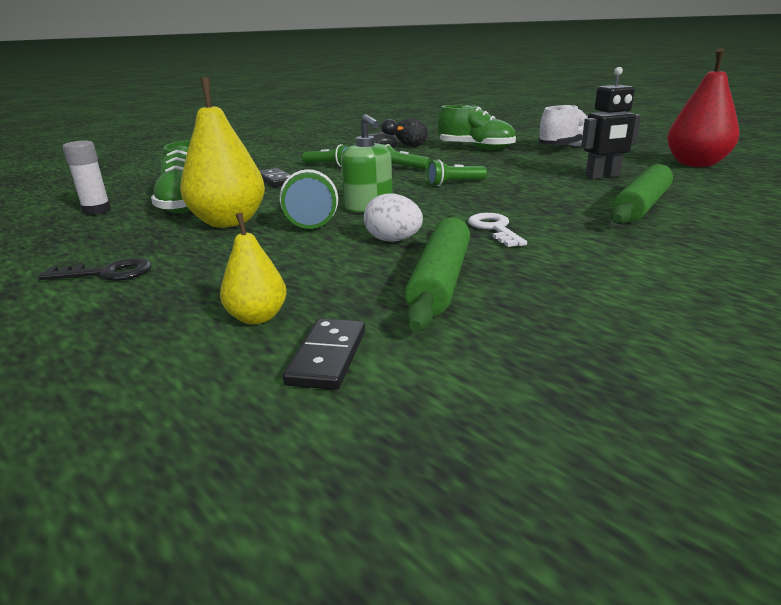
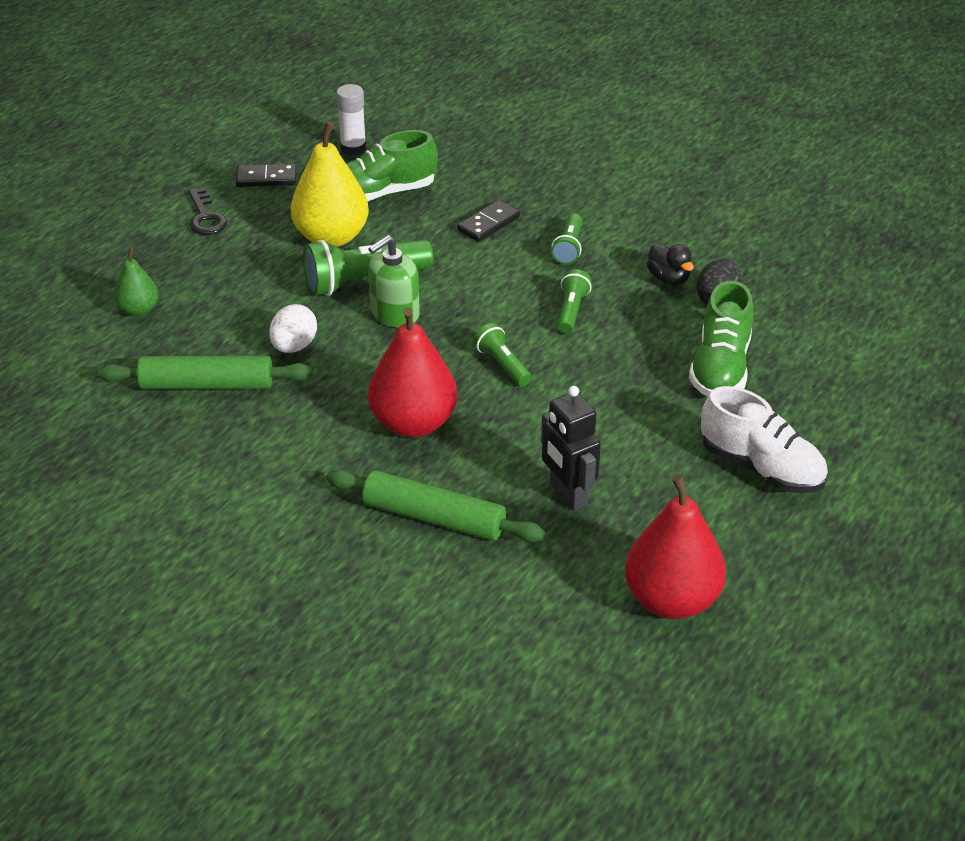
camera: 75 degrees right, 15 degrees up
yellow pear [220,213,287,324] -> green pear [114,248,159,316]
black domino [283,318,365,390] -> black domino moved to [236,164,297,187]
white key [468,213,527,247] -> none
none -> red pear [368,307,457,437]

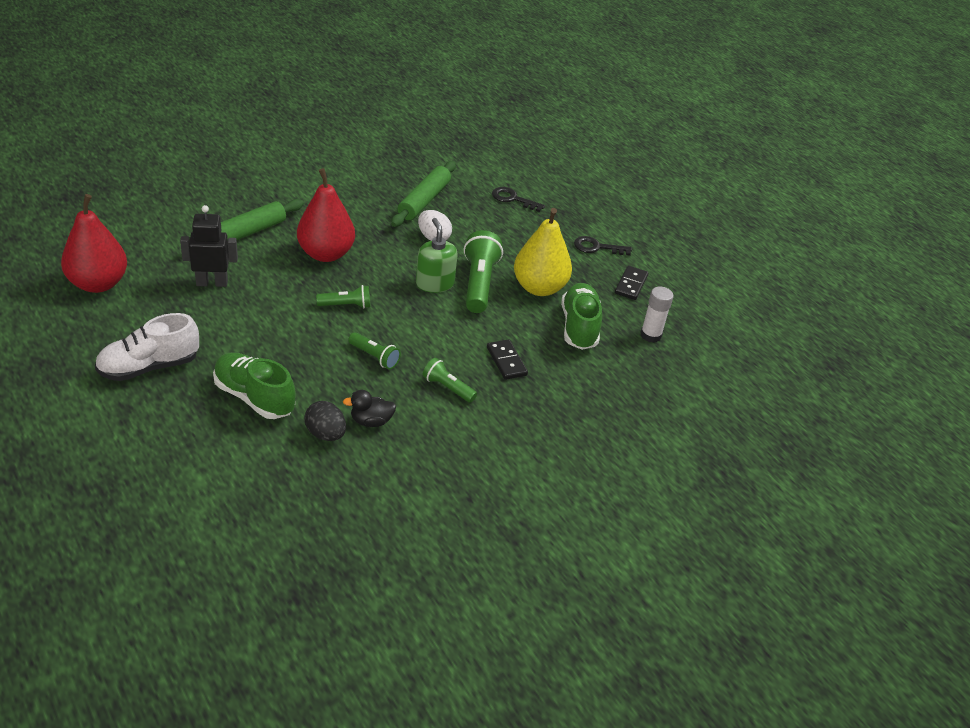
camera: 110 degrees right, 0 degrees up
green pear [114,248,159,316] -> black key [492,187,545,212]

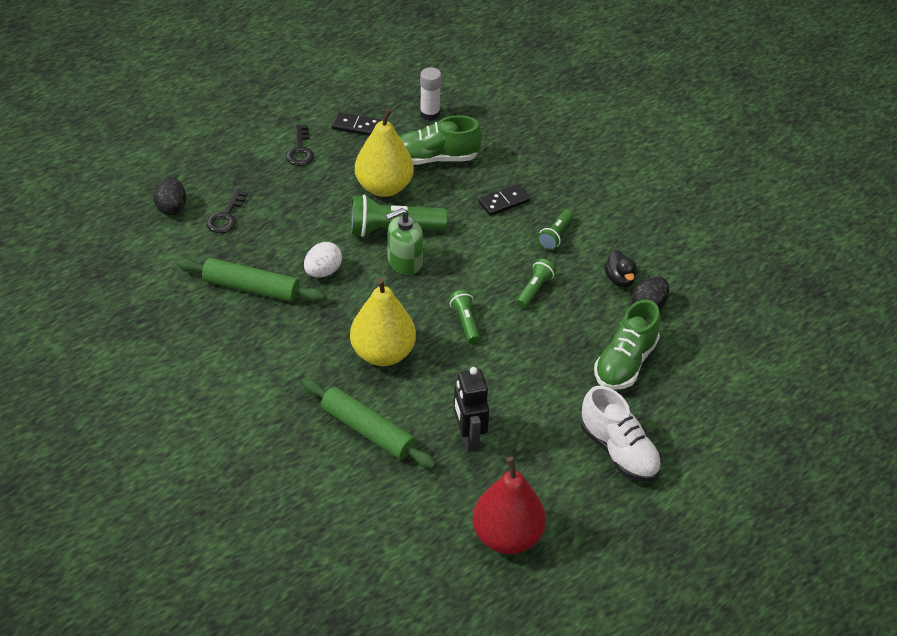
camera: 95 degrees left, 5 degrees up
red pear [297,168,355,262] -> yellow pear [350,278,416,366]
none -> black egg [154,177,186,215]

